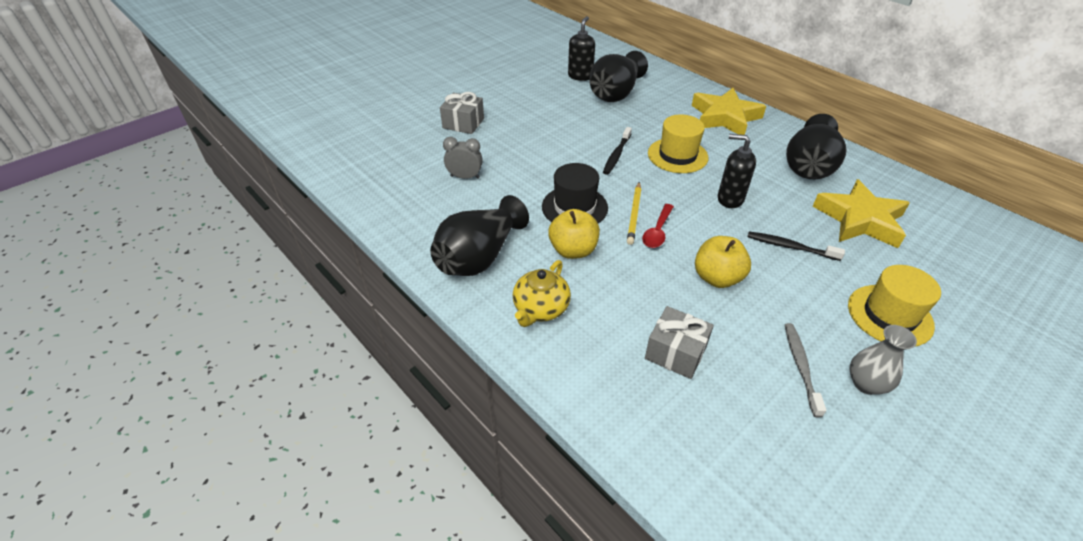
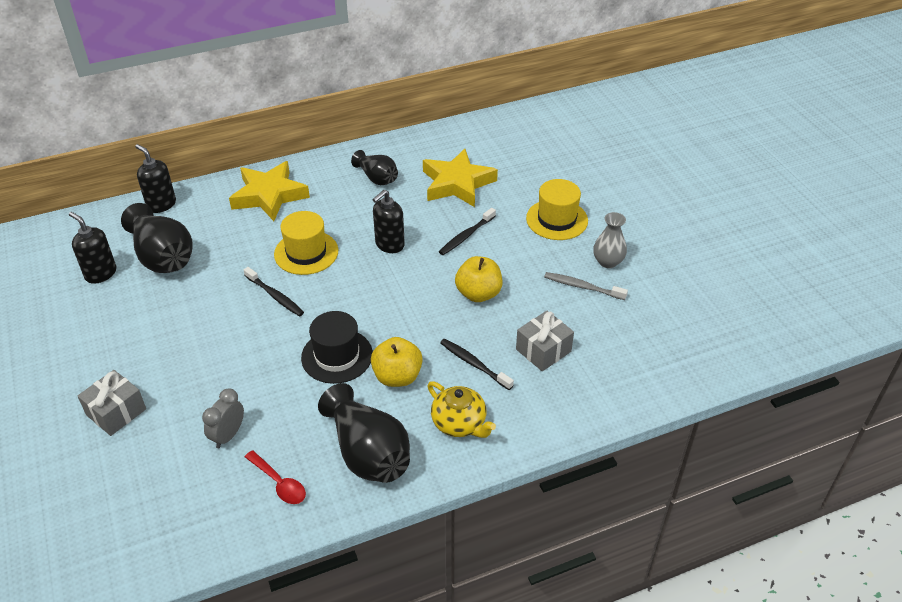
camera: 70 degrees left, 0 degrees up
yellow pencil [627,182,641,245] -> none
red spoon [642,204,674,248] -> red spoon moved to [245,450,306,504]
black vase [786,114,846,179] -> black vase [351,150,398,185], size x0.60
none -> black soap dispenser [135,144,176,213]
none -> black toothbrush [440,339,514,390]

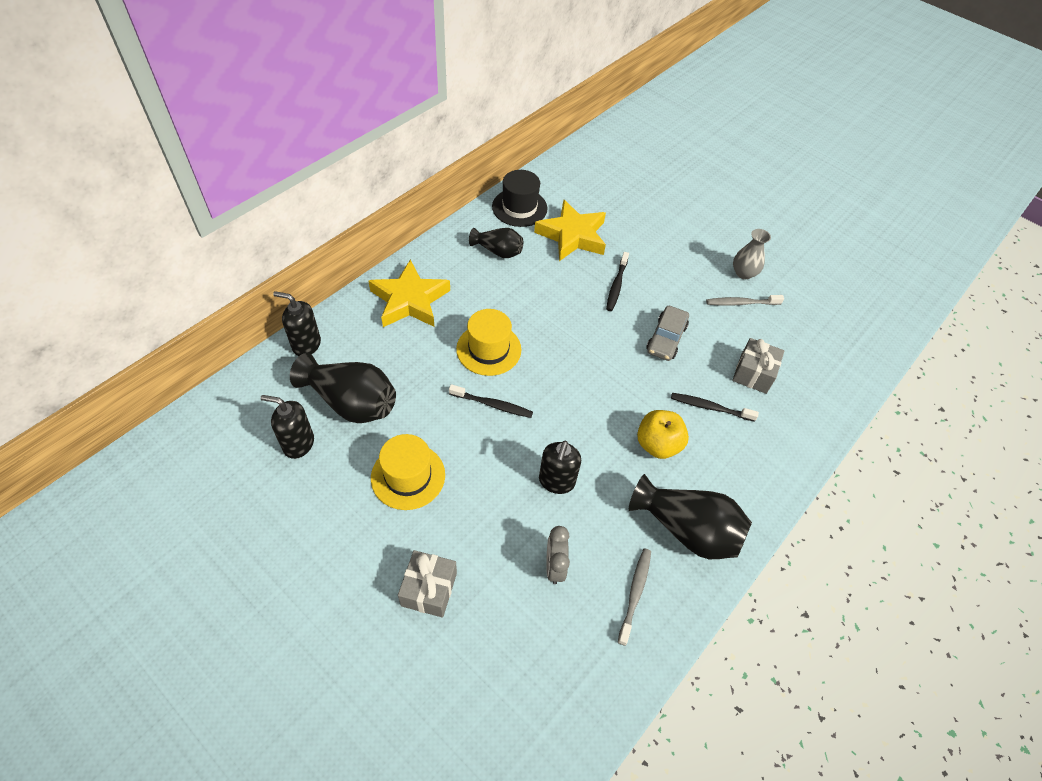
camera: 30 degrees left, 10 degrees up
red spoon [245,450,306,504] -> grey toothbrush [618,548,651,646]
black hat [301,311,373,384] -> black hat moved to [492,170,548,227]
black soap dispenser [373,190,405,253] -> black soap dispenser moved to [539,441,581,494]
yellow teapot [427,381,496,438] -> none
yellow apple [455,256,502,302] -> grey car [646,306,689,361]
yellow hat [526,179,588,240] -> yellow hat moved to [371,434,445,510]

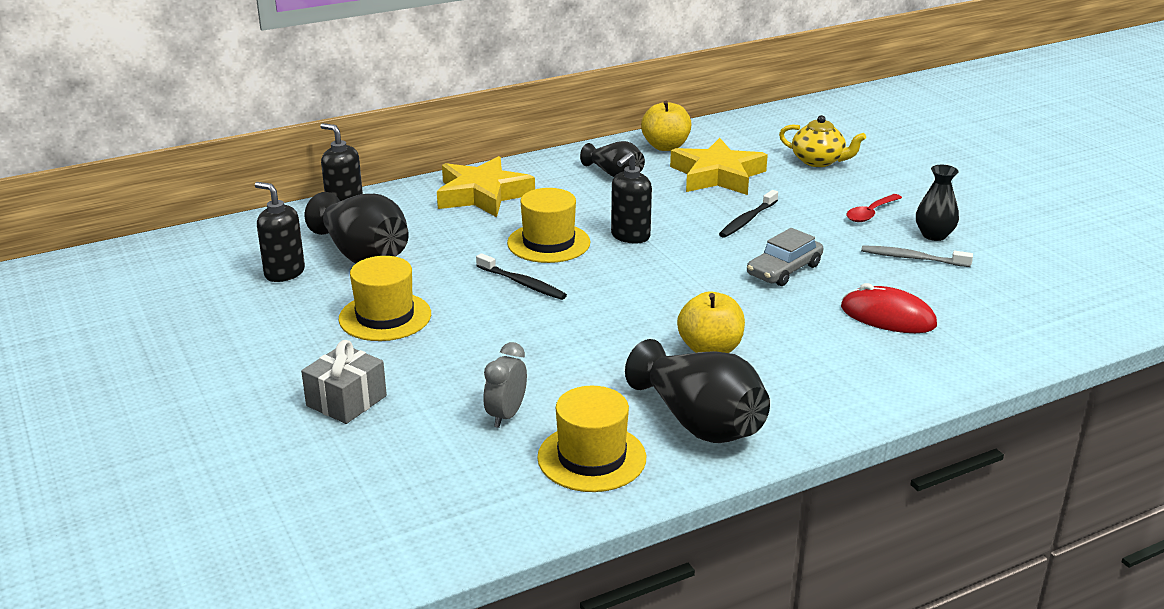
camera: 25 degrees right, 25 degrees down
black hat [492,170,548,227] -> yellow apple [641,101,692,151]
black soap dispenser [539,441,581,494] -> black soap dispenser moved to [611,152,652,244]
grey toothbrush [618,548,651,646] -> yellow hat [537,386,646,492]
black toothbrush [671,393,759,422] -> none
grey gift [732,338,784,394] -> red mouse [841,283,937,333]
grey vase [733,229,771,279] -> black vase [916,165,959,241]
none -> yellow teapot [779,115,866,167]
none -> red spoon [847,194,902,222]

